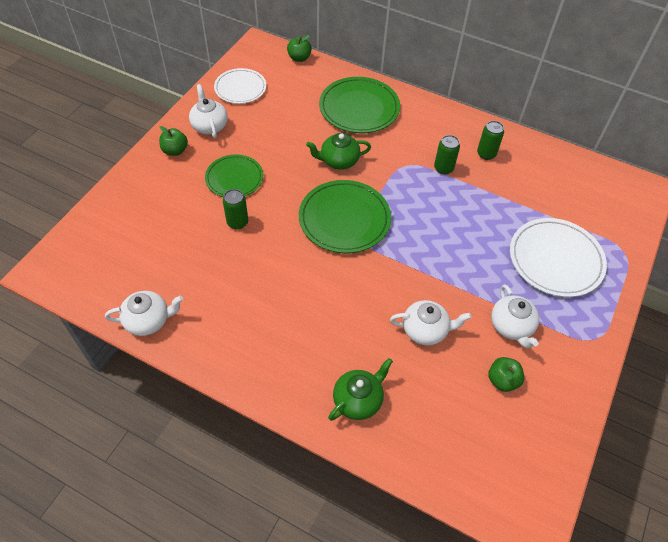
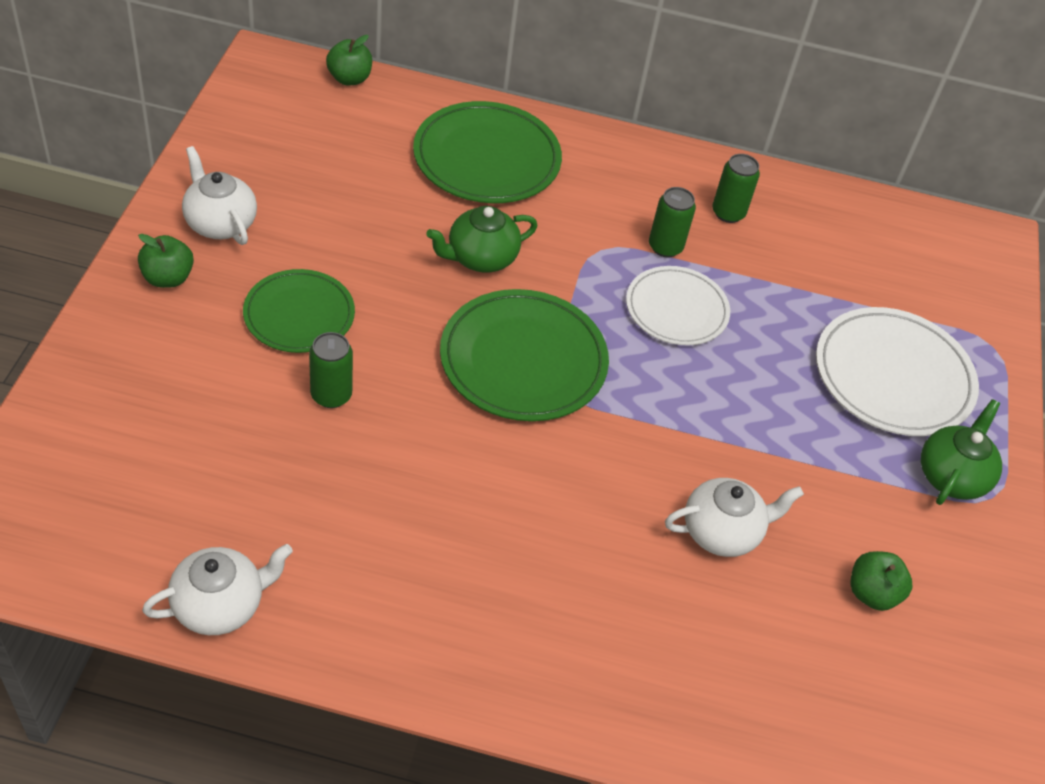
camera: 20 degrees left, 5 degrees down
white plate [214,68,266,104] -> white plate moved to [626,266,730,346]
green teapot [328,358,393,421] -> green teapot moved to [921,399,1002,505]
white teapot [491,284,539,348] -> none

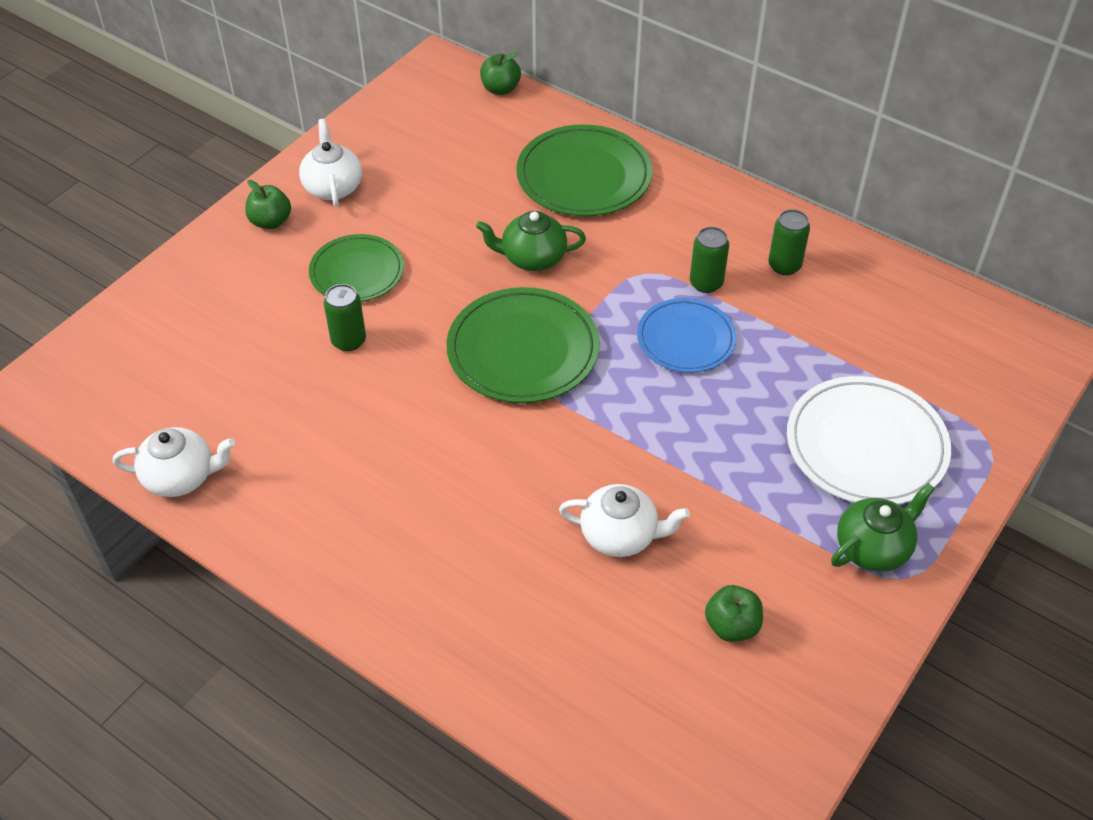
camera: 30 degrees right, 0 degrees up
white plate [626,266,730,346] -> blue plate [637,298,737,373]

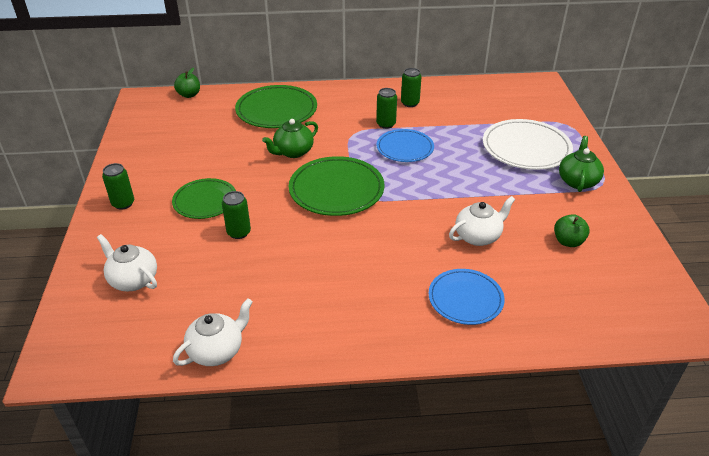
camera: 40 degrees left, 10 degrees down
green apple [245,180,291,229] -> green can [102,163,134,210]
white teapot [299,119,362,207] -> white teapot moved to [97,234,157,291]
none -> blue plate [429,269,505,325]

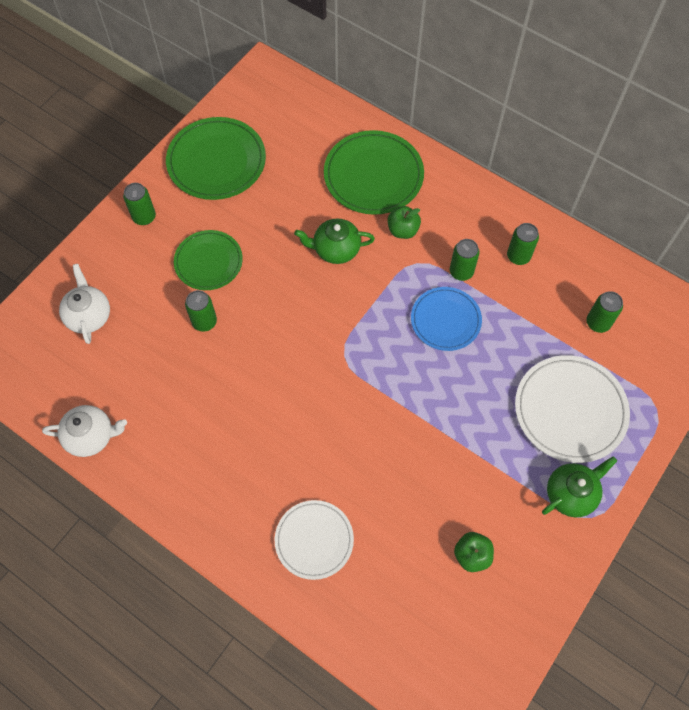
camera: 40 degrees right, 25 degrees up
green apple [174,68,200,98] -> green apple moved to [387,206,421,239]
green plate [289,156,385,216] -> green plate moved to [166,117,266,200]
blue plate [429,269,505,325] -> white plate [275,500,354,580]
white teapot [449,196,515,246] -> none
none -> green can [587,291,623,333]

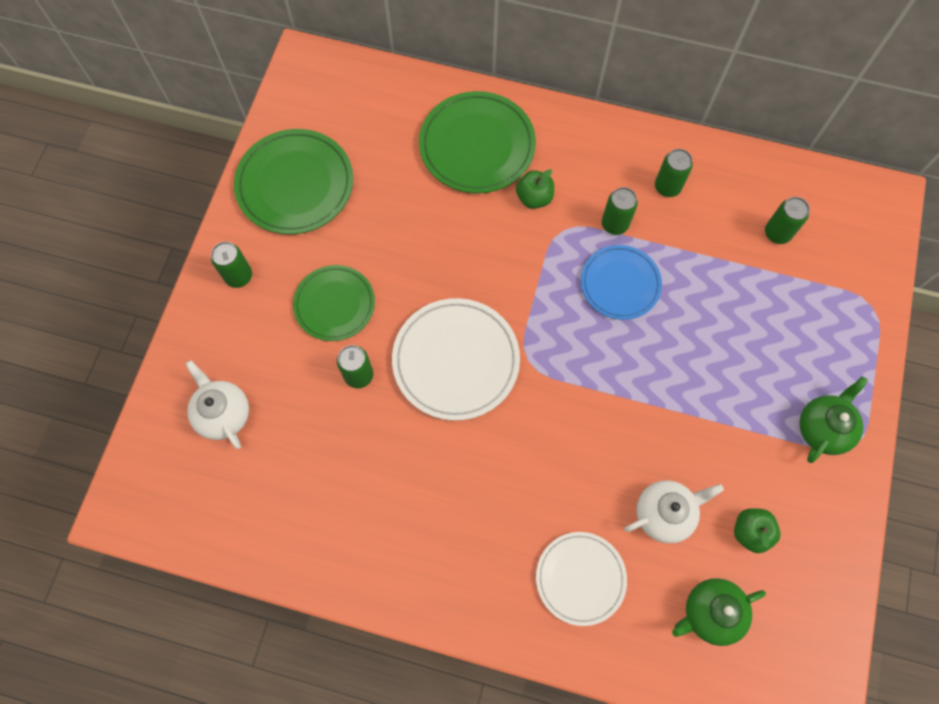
camera: 20 degrees left, 5 degrees up
white teapot [42,405,127,457] -> white teapot moved to [624,480,724,544]
green teapot [294,218,375,264] -> green teapot moved to [672,578,766,646]
white plate [515,355,630,463] -> white plate moved to [392,298,520,421]

